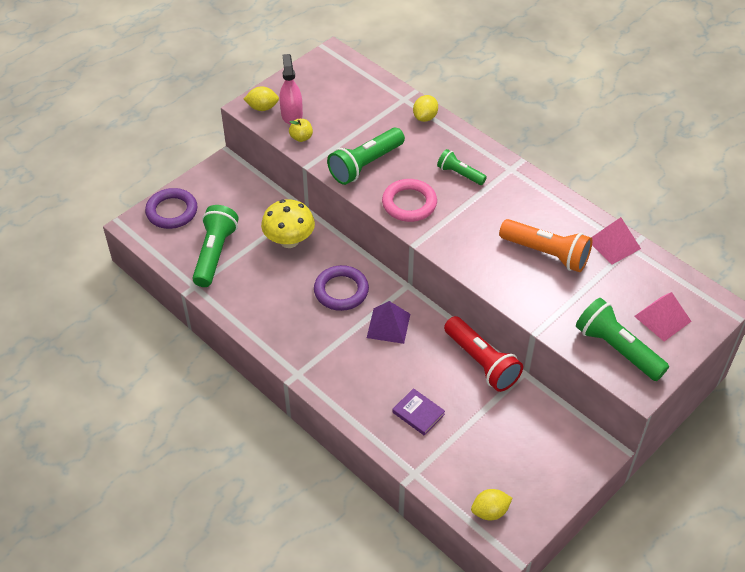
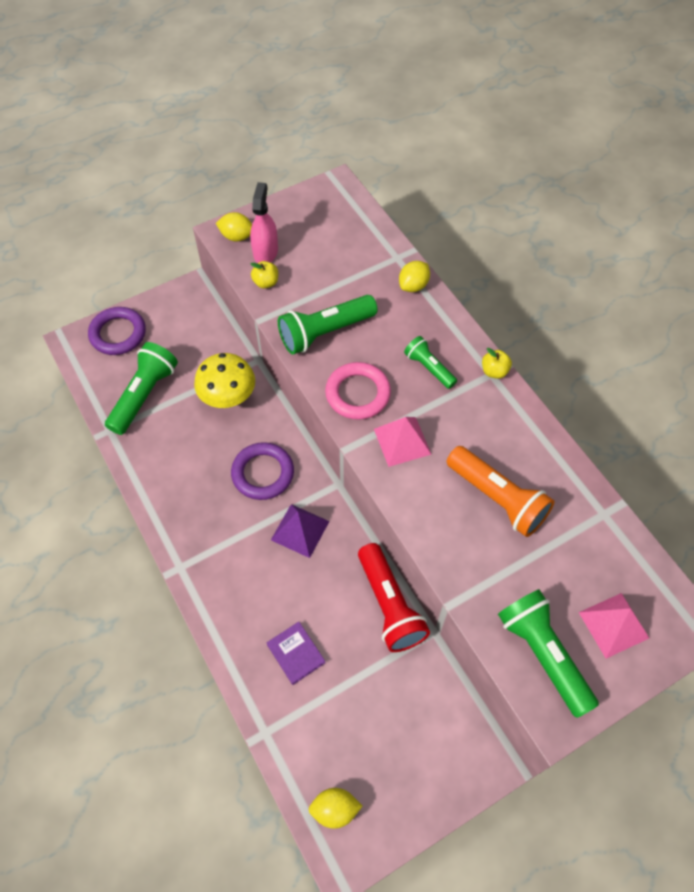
camera: 15 degrees right, 10 degrees up
pink pyramid [591,217,641,264] -> pink pyramid moved to [374,417,432,467]
none -> yellow apple [482,348,512,379]

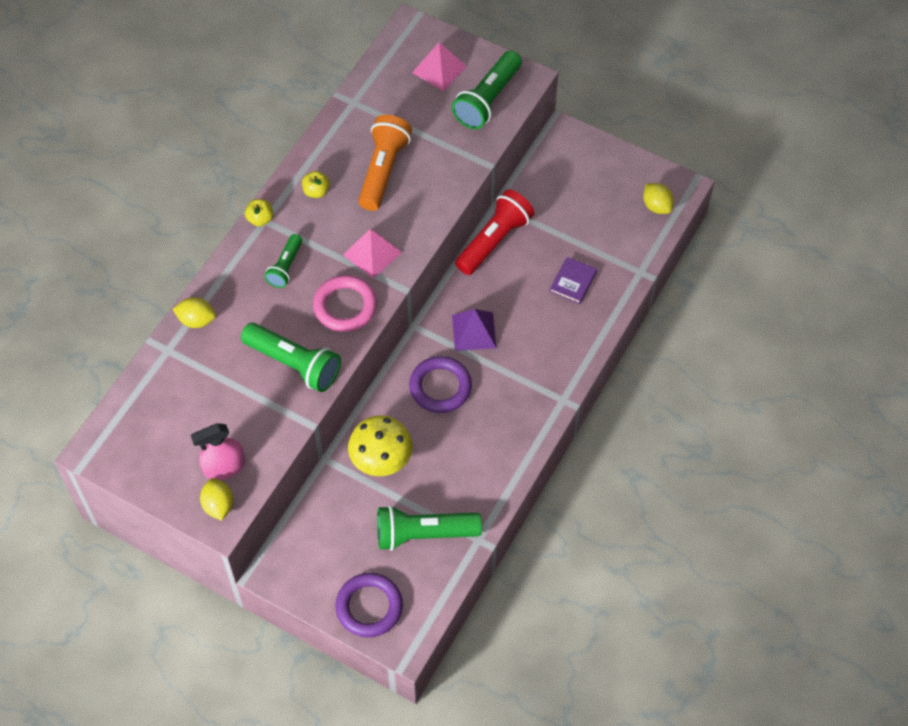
camera: 120 degrees left, 0 degrees up
yellow apple [251,261,278,288] -> yellow apple moved to [302,171,330,198]

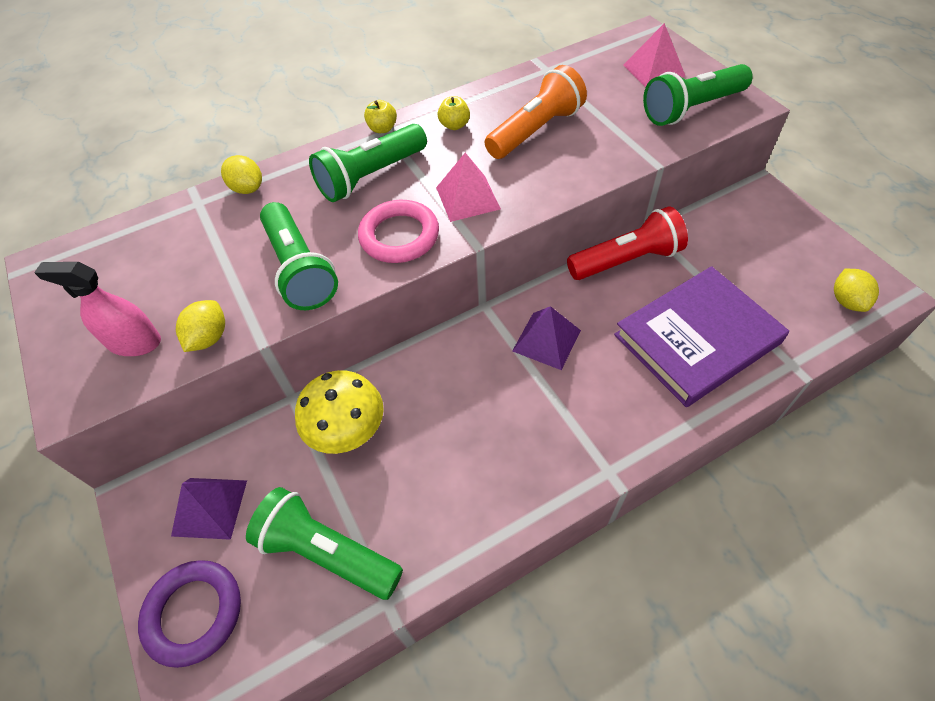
camera: 35 degrees right, 5 degrees down
yellow lemon [200,478,233,521] -> yellow lemon moved to [176,300,225,352]
green flashlight [264,234,302,288] -> green flashlight [309,124,427,202], size x1.70
purple ring [409,356,472,413] -> none
purple book [550,257,597,304] -> purple book [614,266,789,407], size x2.35
none -> purple pyramid [171,478,247,540]

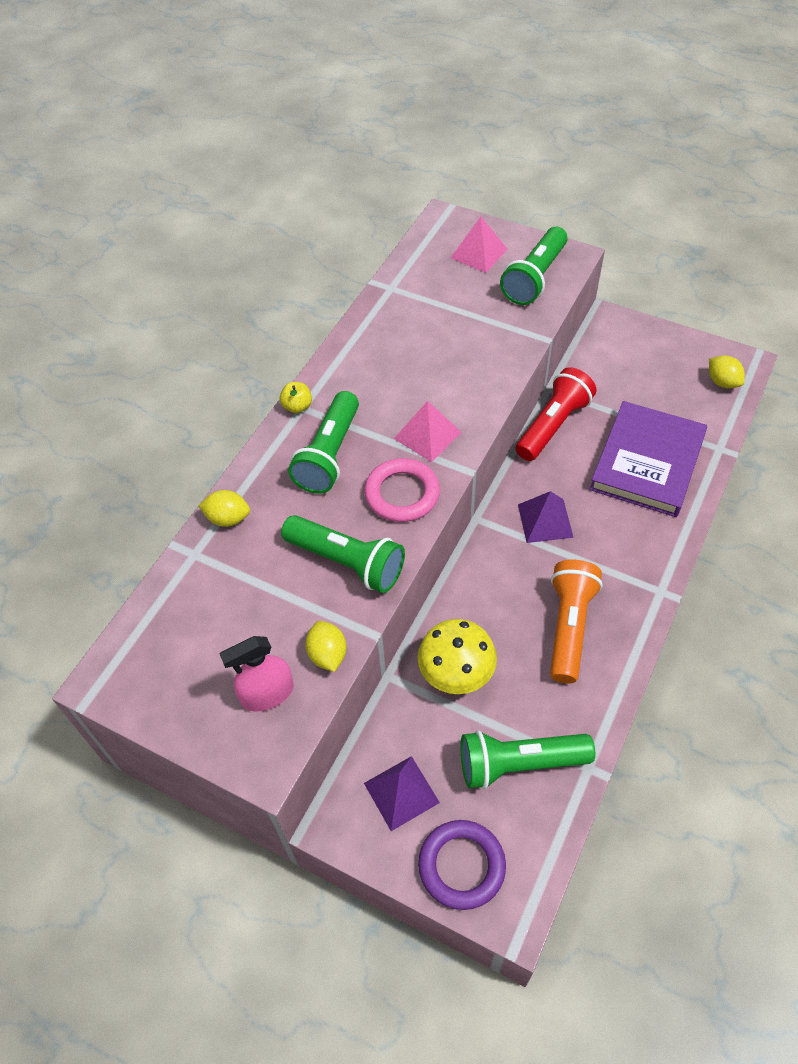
camera: 35 degrees left, 0 degrees up
yellow apple [438,96,470,130] -> none
orange flashlight [485,65,587,159] -> orange flashlight moved to [550,560,603,683]

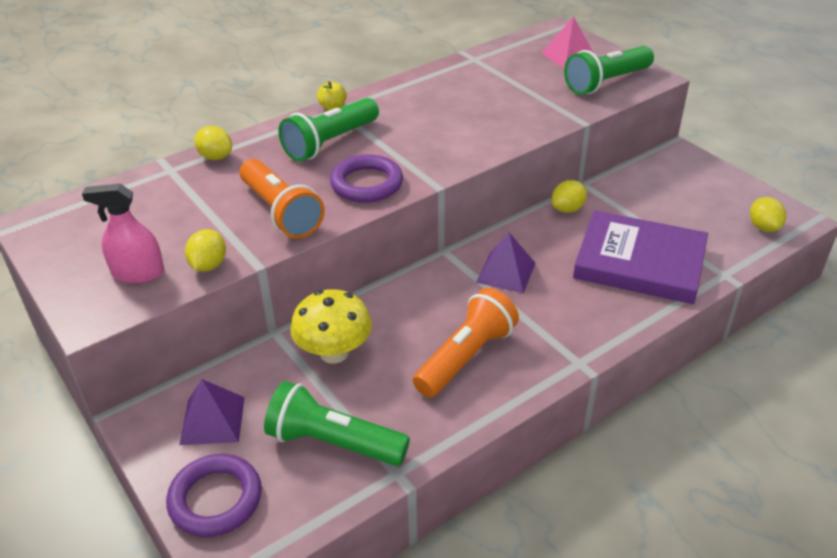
camera: 25 degrees right, 15 degrees down
green flashlight [281,515,405,593] -> orange flashlight [239,159,325,239]
pink ring [364,458,440,522] -> purple ring [330,154,403,203]
pink pyramid [394,401,462,462] -> none
red flashlight [516,367,596,461] -> yellow lemon [552,180,587,213]
purple book [590,401,707,517] -> purple book turned 60 degrees clockwise [573,210,708,304]

